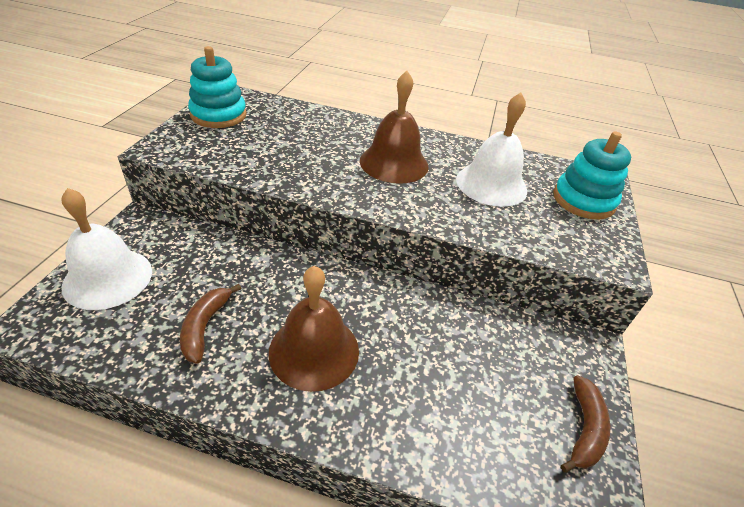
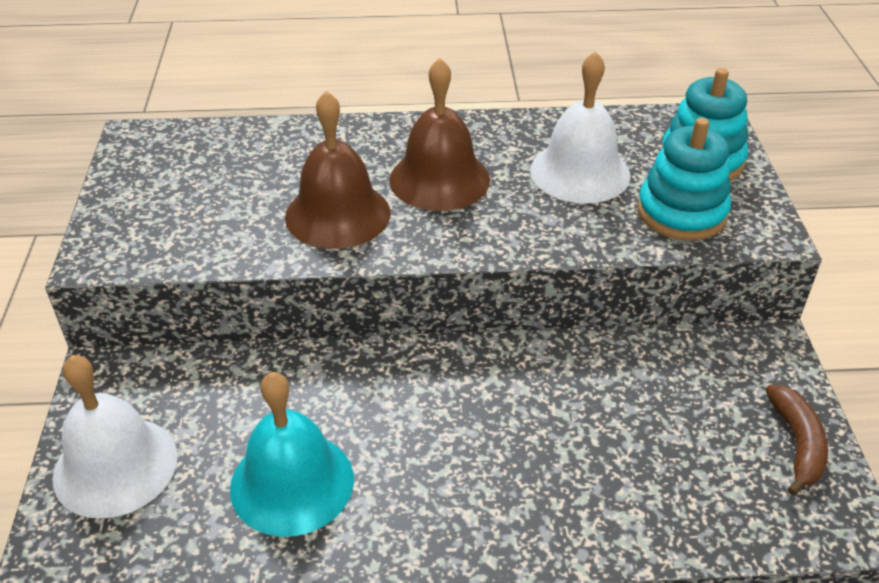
camera: 15 degrees left, 0 degrees up
brown banana [180,284,242,364] -> turquoise bell [230,372,354,537]
turquoise stacking toy [188,46,247,128] -> turquoise stacking toy moved to [637,118,731,241]
brown bell [269,266,359,392] -> brown bell moved to [285,91,390,249]

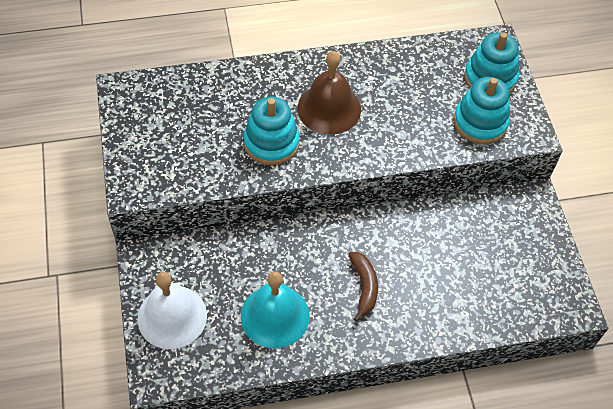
camera: 10 degrees left, 15 degrees up
brown bell [285,91,390,249] -> turquoise stacking toy [243,97,300,165]
white bell [530,51,630,204] -> none
brown banana [765,385,828,496] -> brown banana moved to [349,252,378,322]

